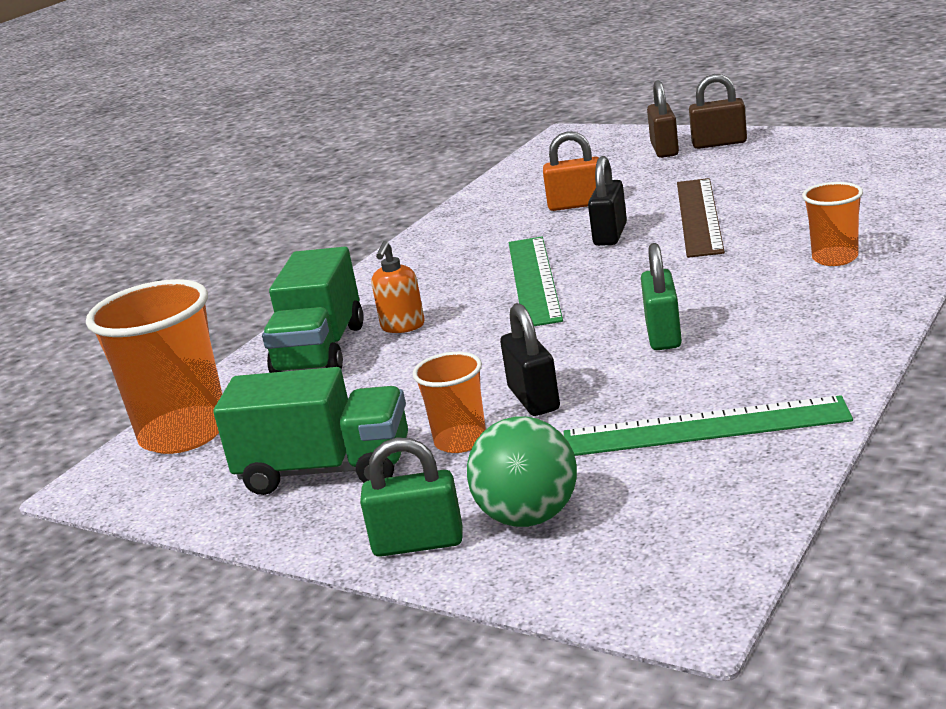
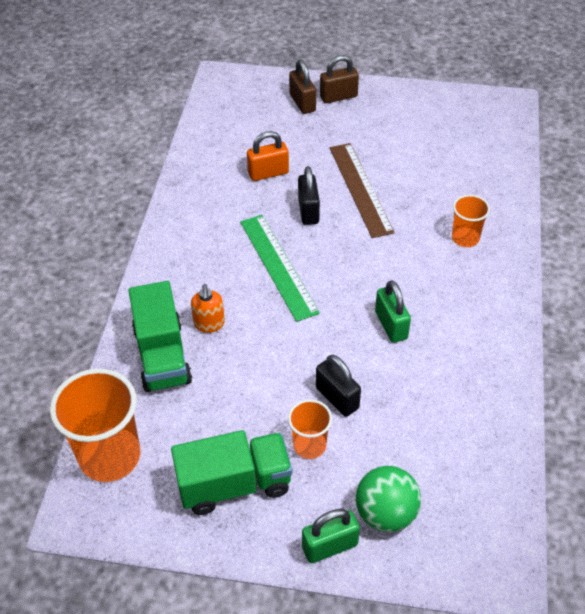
camera: 25 degrees left, 25 degrees up
green ruler [564,395,853,456] -> none

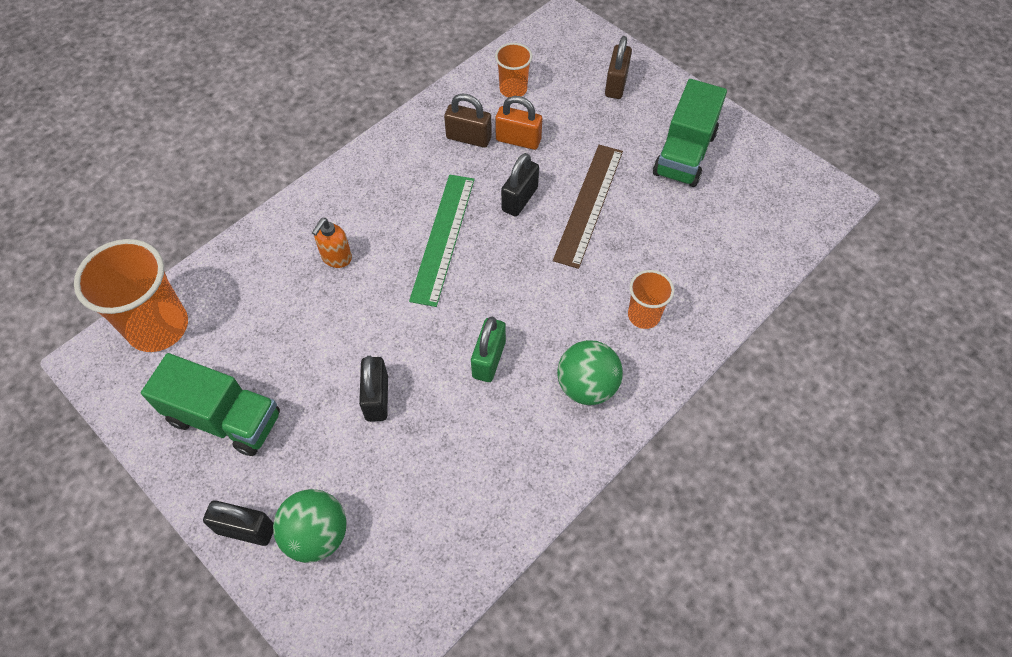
camera: 35 degrees right, 10 degrees up
green truck [128,281,192,392] -> green truck moved to [653,79,727,187]
orange cup [288,399,332,459] -> orange cup moved to [495,43,532,97]
green padlock [302,509,360,563] -> black padlock [203,501,273,546]
brown padlock [320,55,359,103] -> brown padlock moved to [444,94,492,148]
none -> green ball [557,340,623,405]

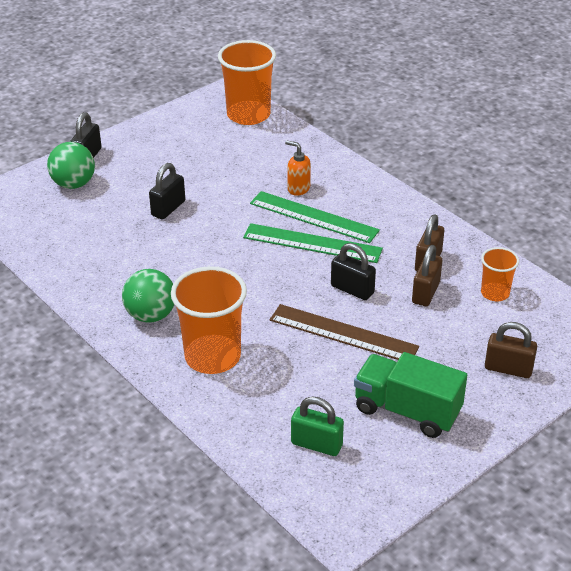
camera: 95 degrees right, 20 degrees down
green truck [141,353,280,456] -> none
black padlock [359,356,388,422] -> black padlock turned 60 degrees counterclockwise [149,163,185,219]
green padlock [471,317,506,382] -> green padlock moved to [291,397,344,456]
orange padlock [495,96,542,150] -> brown padlock [412,245,442,306]
orange cup [628,270,674,329] -> orange cup [171,266,247,374], size x1.85
none -> green ruler [250,191,380,243]

